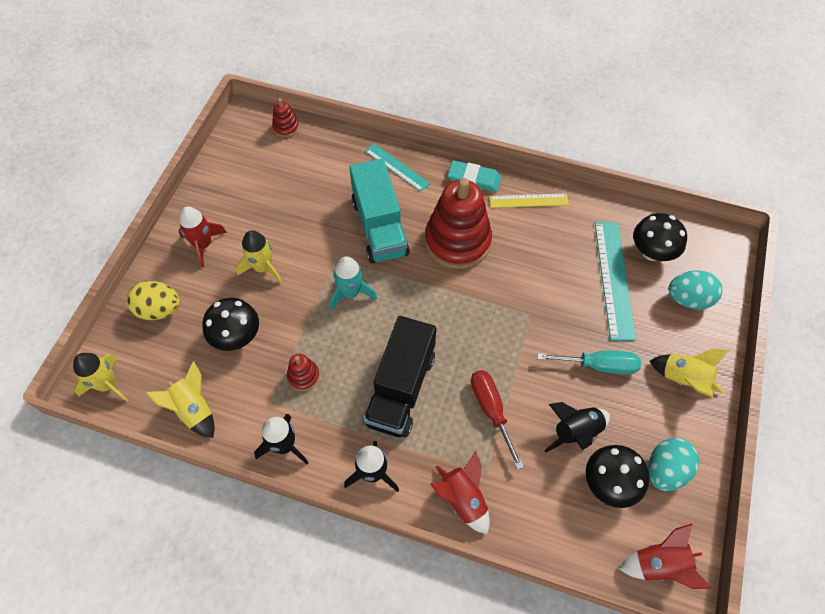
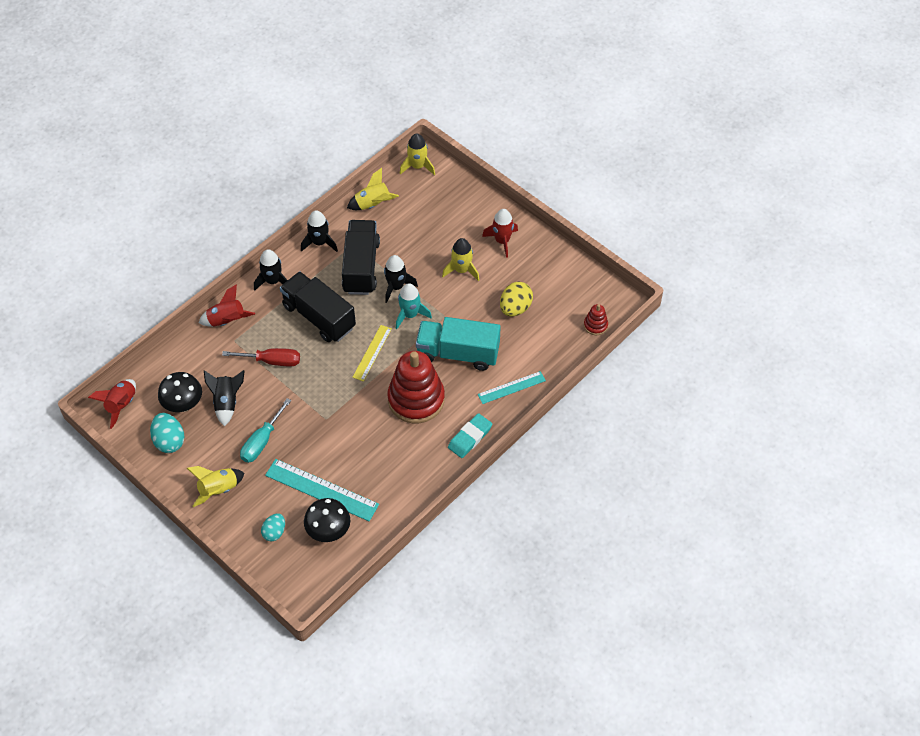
camera: 115 degrees right, 5 degrees down
yellow egg [127,281,180,320] -> yellow egg moved to [500,282,533,317]
black mushroom [202,298,259,351] -> none
red stacking toy [287,353,320,391] -> black truck [342,220,380,295]
yellow ruler [489,193,569,208] -> yellow ruler moved to [352,325,392,382]
turquoise egg [668,270,722,310] -> turquoise egg [261,514,285,541], size x0.66
none -> black rocket [384,255,418,303]

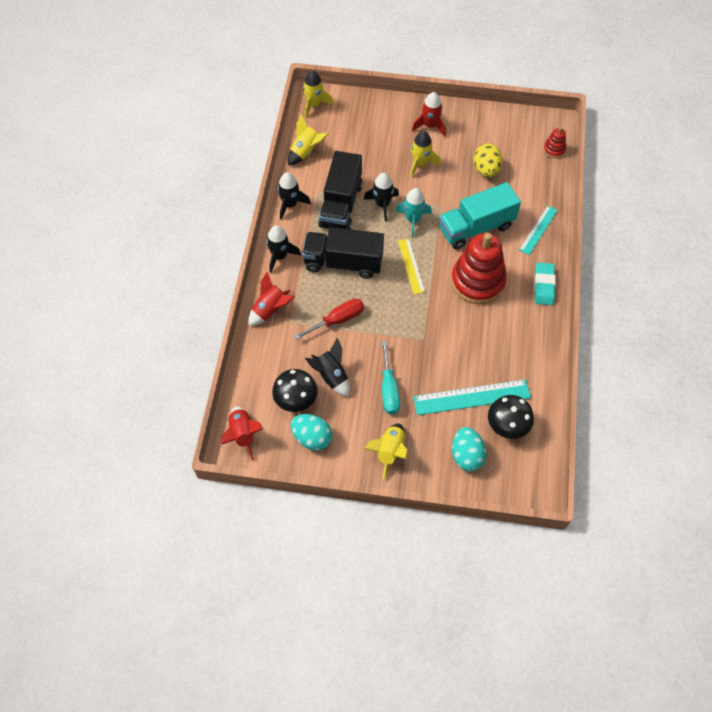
camera: 35 degrees left, 5 degrees up
turquoise egg [261,514,285,541] -> turquoise egg [452,427,486,472], size x1.51
black truck [342,220,380,295] -> black truck turned 135 degrees counterclockwise [318,151,363,229]

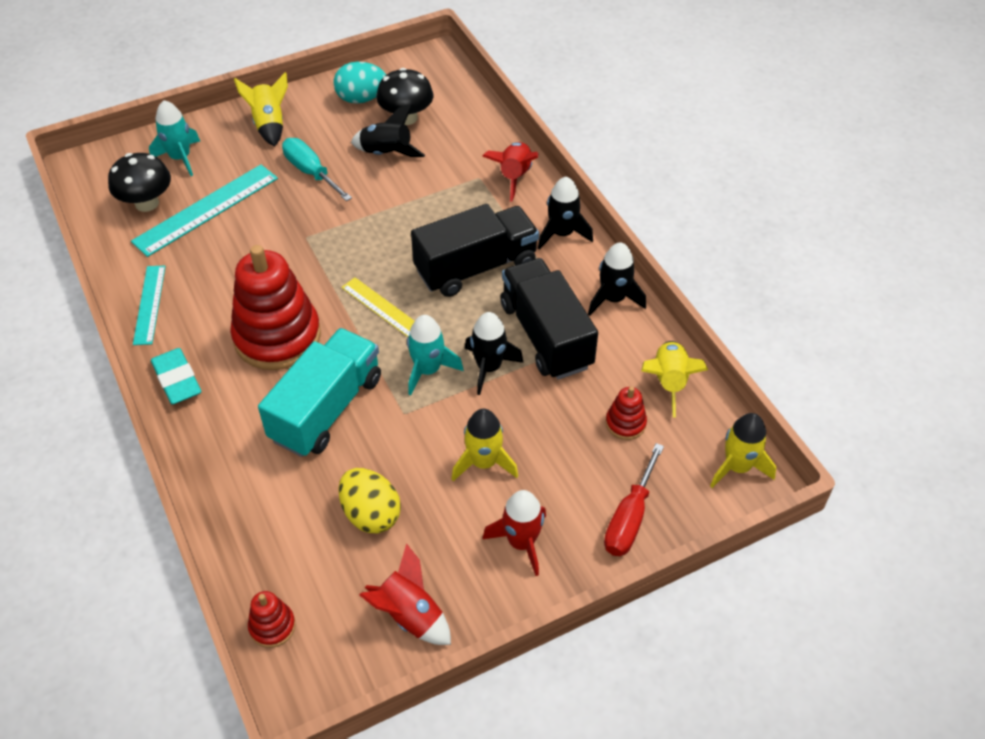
camera: 145 degrees right, 10 degrees down
red rocket [222,407,263,461] -> red rocket moved to [359,543,451,645]
red screwdriver [294,299,364,340] -> red screwdriver moved to [604,443,664,556]
turquoise egg [452,427,486,472] -> turquoise rocket [149,100,200,176]
turquoise ruler [519,206,558,255] -> turquoise ruler moved to [133,265,166,345]
none -> red stacking toy [606,386,647,440]

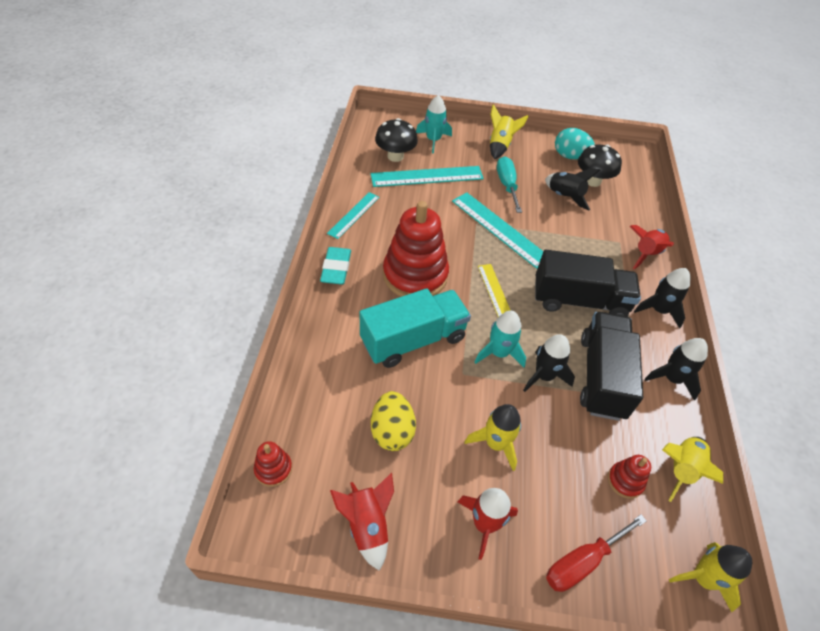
camera: 30 degrees right, 0 degrees up
none -> turquoise ruler [452,192,543,269]

